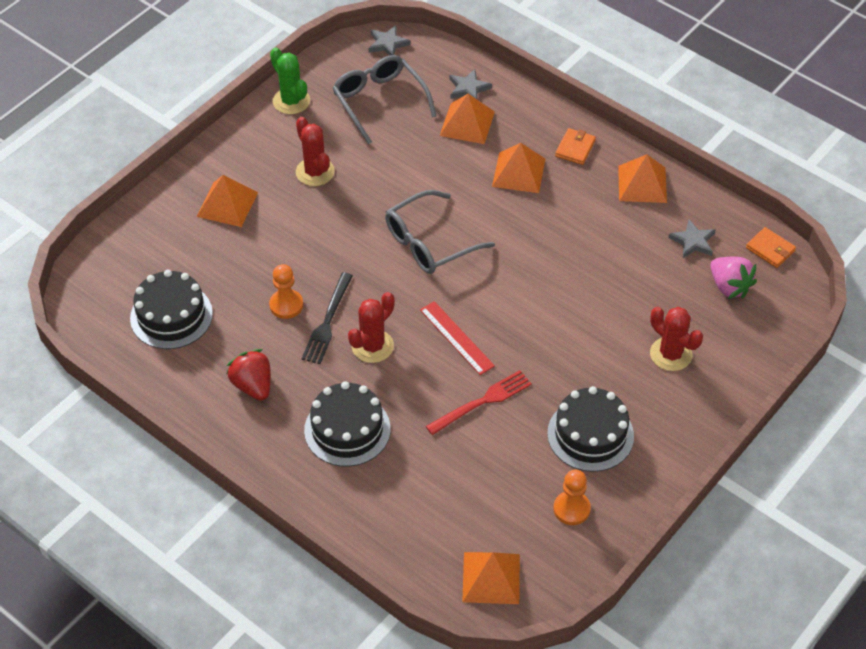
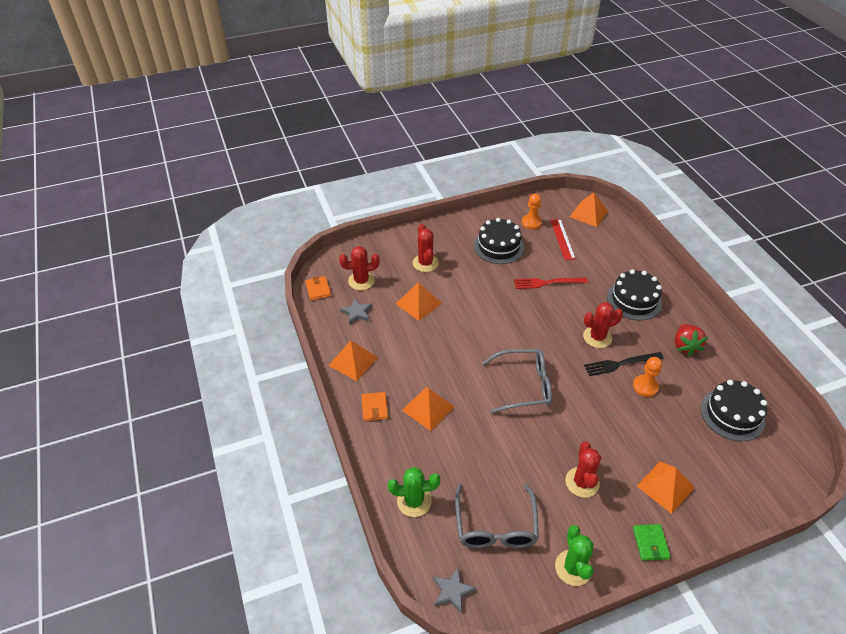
camera: 150 degrees left, 5 degrees down
black fork [301,272,353,364] -> black fork turned 150 degrees counterclockwise [584,352,664,376]
red ruler [420,301,495,375] -> red ruler moved to [550,219,576,260]
orange pyramid [440,94,495,144] -> orange pyramid moved to [396,282,442,321]
grey star [450,69,492,99] -> green cactus [388,467,440,517]
orange wallet [555,128,596,165] -> orange wallet turned 60 degrees counterclockwise [362,392,388,421]
pink strawberry [710,257,757,299] -> red cactus [339,246,380,290]
none -> green wallet [633,524,670,561]

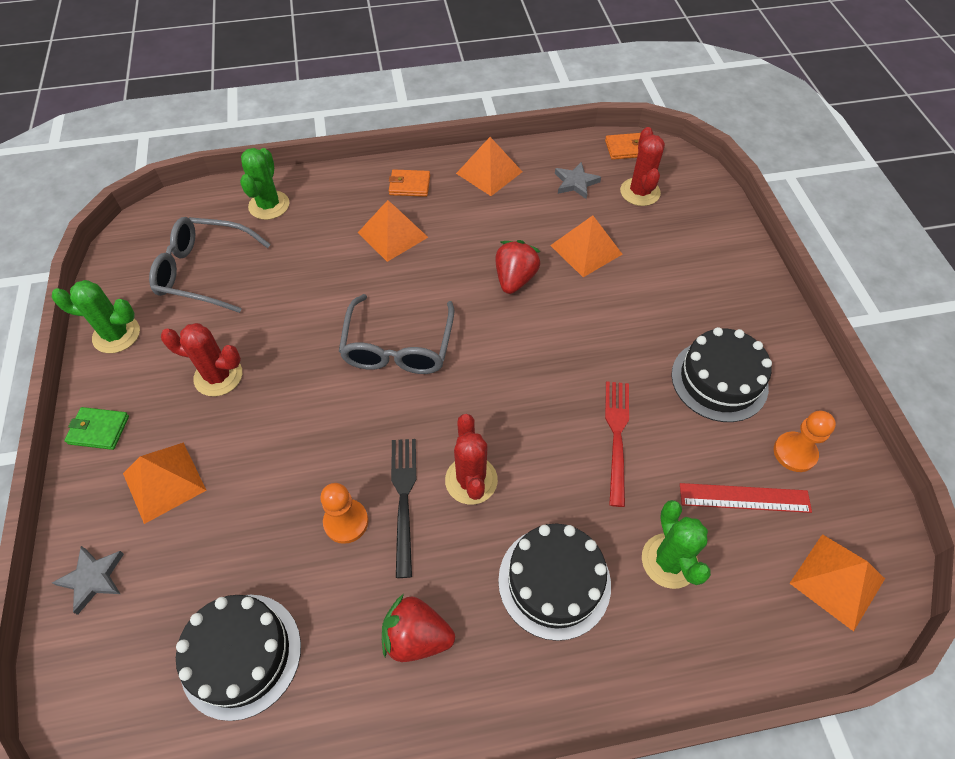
camera: 100 degrees right, 10 degrees up
red cactus [413,224,439,272] -> none
grey star [433,567,476,614] -> grey star moved to [52,546,124,615]
none -> red strawberry [495,240,541,294]
none -> green cactus [642,500,711,589]

